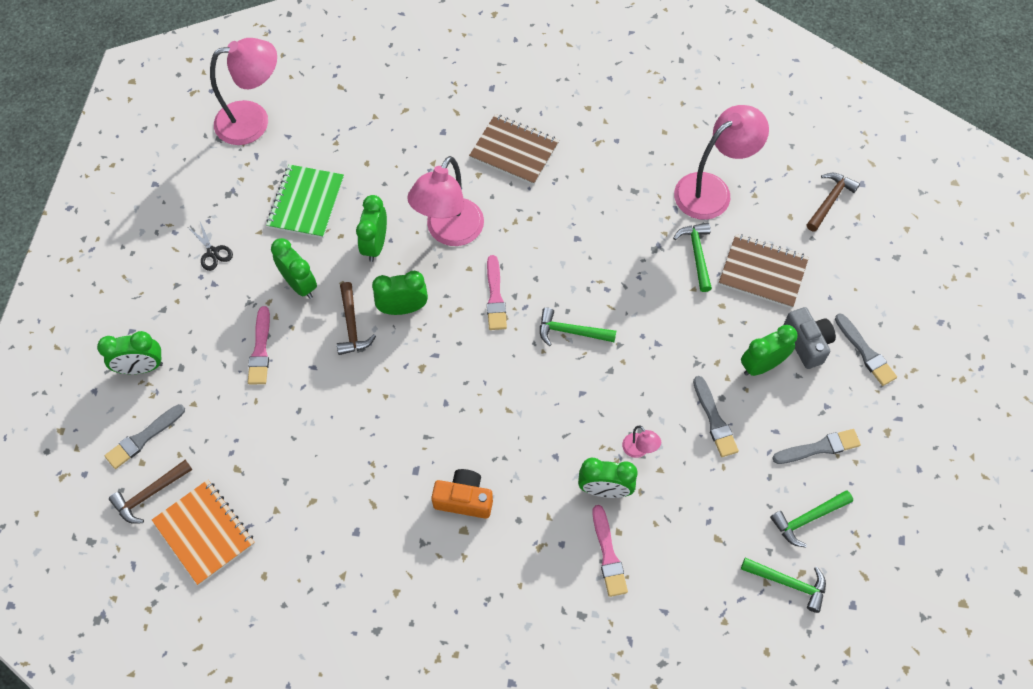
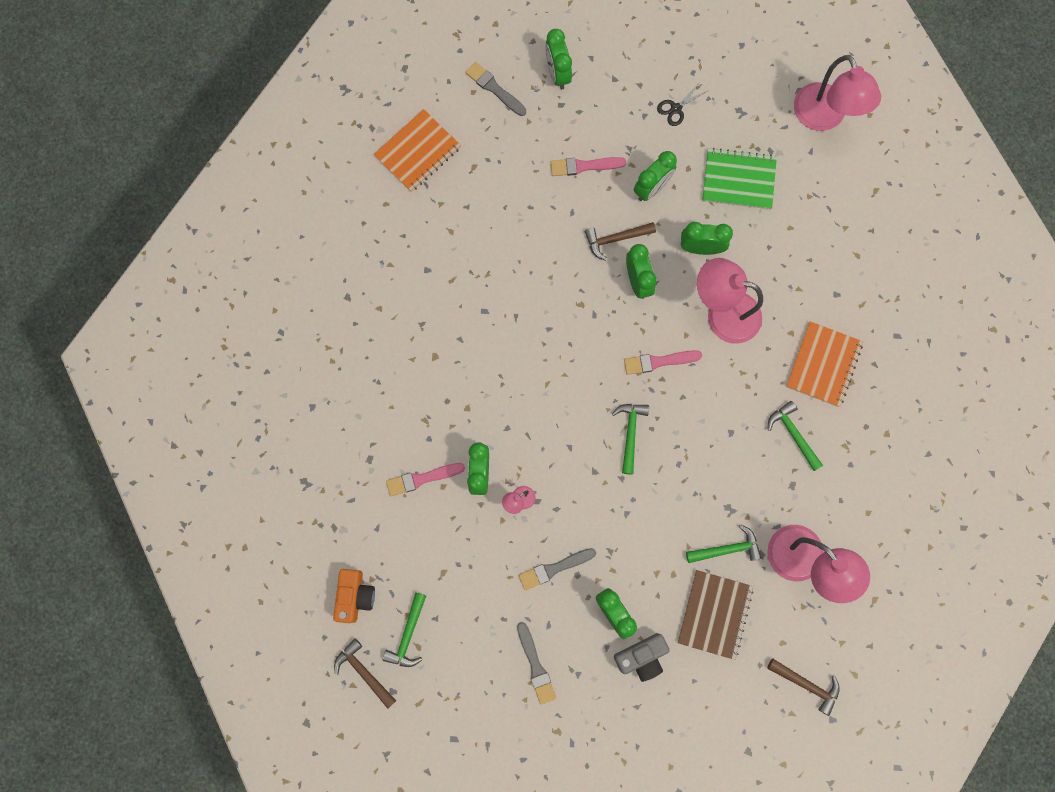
camera: 85 degrees right, 15 degrees up
brown hammer [109,460,193,524] -> brown hammer moved to [334,638,396,709]
orange camera [431,469,493,519] -> orange camera moved to [333,569,375,623]
brown notebook [469,114,559,185] -> orange notebook [786,321,863,407]
green hammer [770,490,853,547] -> green hammer moved to [768,401,823,471]
grey brush [835,313,897,386] -> none

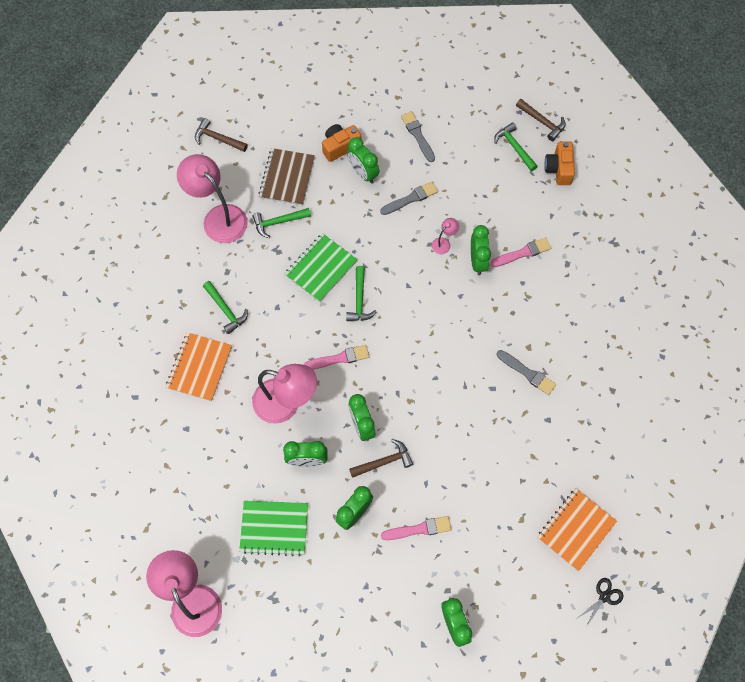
camera: 175 degrees right, 10 degrees down
green hammer [382,592,426,667] -> green hammer turned 45 degrees counterclockwise [494,122,538,171]
grey brush [466,62,526,116] -> grey brush moved to [497,350,556,395]
grey camera [614,633,670,682] -> orange camera [322,124,361,162]
black scissors [657,82,707,126] -> black scissors moved to [578,578,623,627]
none -> green notebook [285,233,358,302]

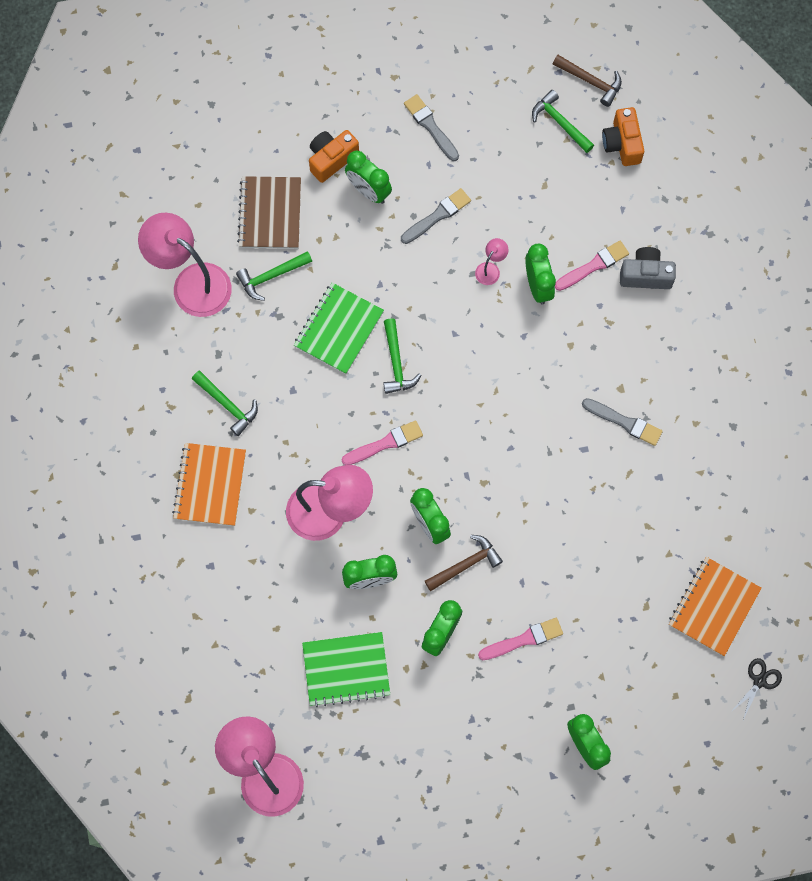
camera: 10 degrees left, 5 degrees up
brown hammer [195,118,248,152] -> none
none -> grey camera [620,247,676,289]

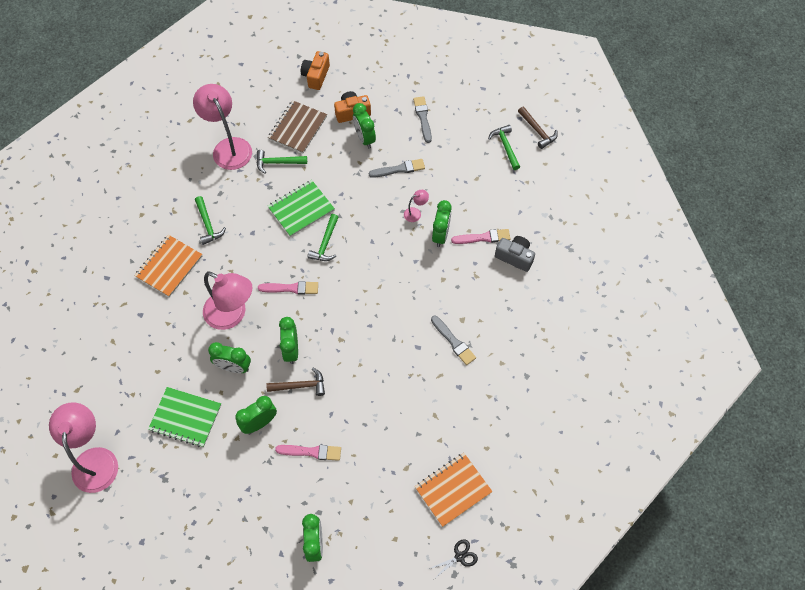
camera: 25 degrees right, 10 degrees down
orange camera [602,107,644,166] -> orange camera moved to [301,51,330,90]

